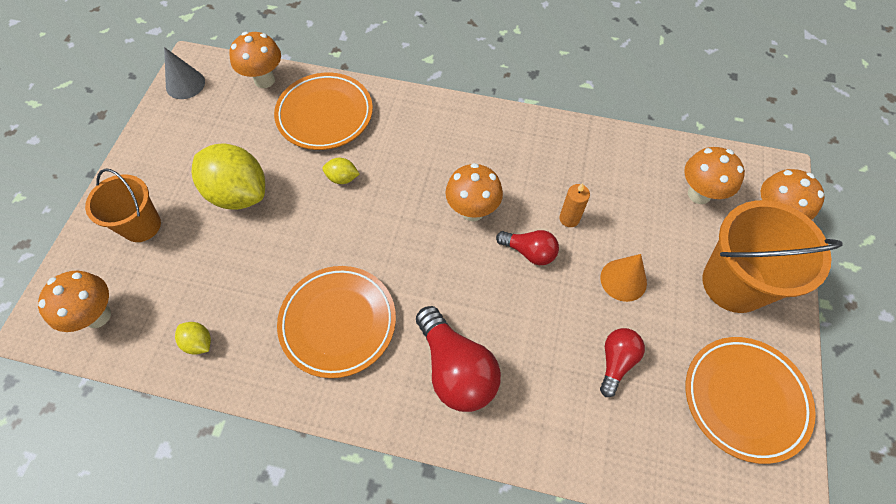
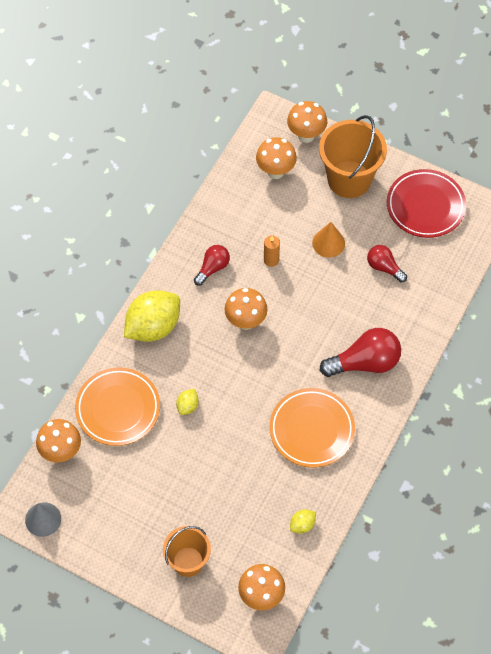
camera: 75 degrees left, 0 degrees up
yellow lemon [191,144,265,210] -> yellow lemon moved to [124,290,180,342]
red light bulb [496,230,559,265] -> red light bulb moved to [194,245,230,286]
orange plate [686,337,816,464] -> red plate [387,169,466,238]

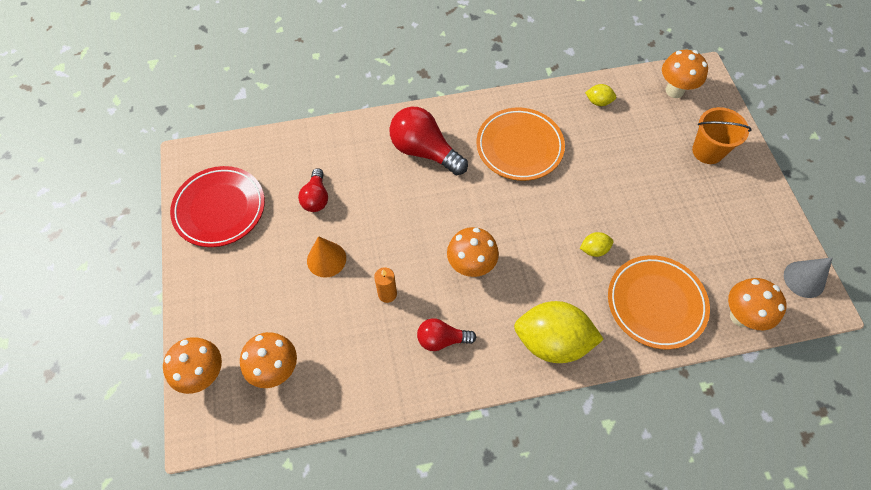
camera: 130 degrees left, 0 degrees up
orange bucket [319,115,387,198] -> none

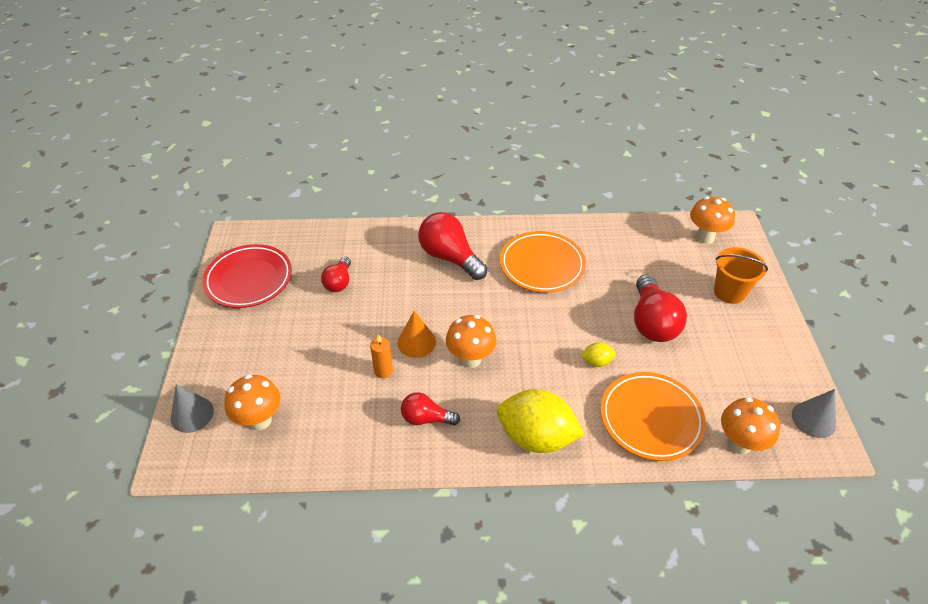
camera: 10 degrees right, 15 degrees down
orange mushroom [163,337,222,394] -> grey cone [171,384,214,433]
orange cone [307,236,346,278] -> orange cone moved to [398,310,436,358]
yellow lemon [585,84,616,106] -> none
none -> red light bulb [634,274,687,342]

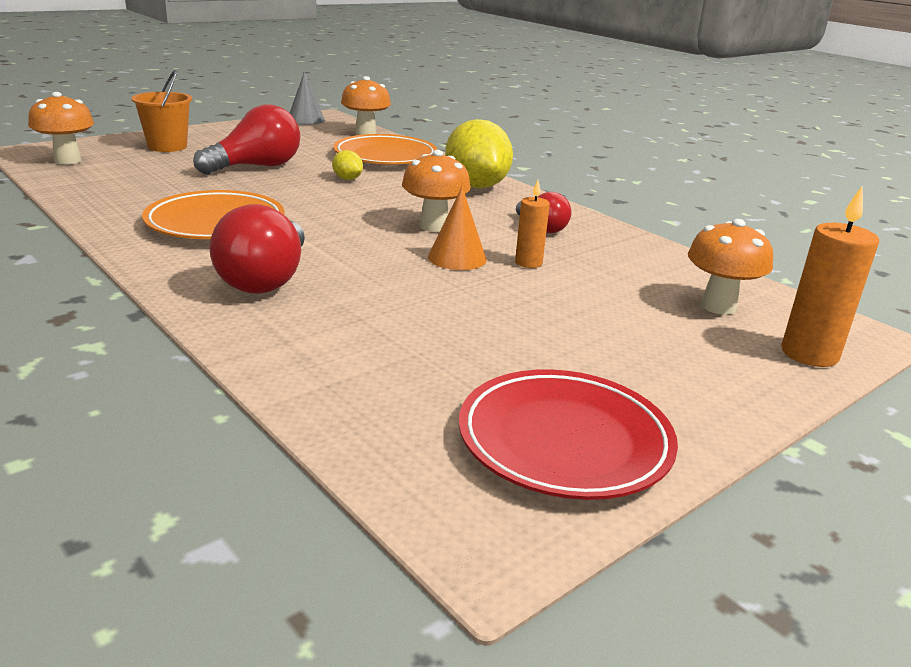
camera: 130 degrees left, 20 degrees down
grey cone [171,384,214,433] -> orange candle [782,186,879,367]
red light bulb [321,256,351,292] -> none

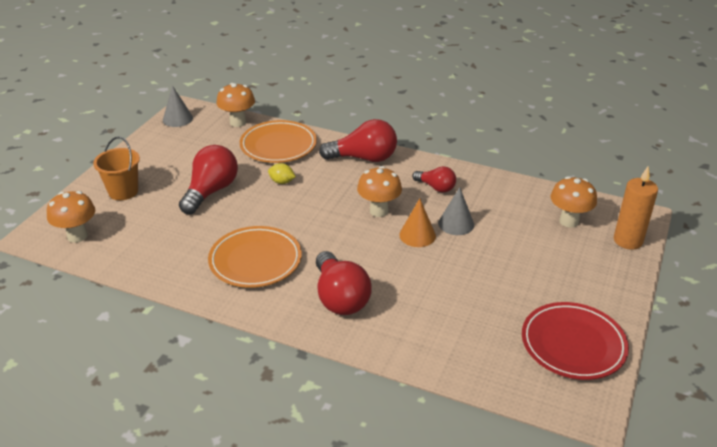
camera: 25 degrees left, 10 degrees up
yellow lemon [445,119,513,188] -> red light bulb [319,119,397,162]
orange candle [515,180,550,268] -> grey cone [438,187,474,235]

